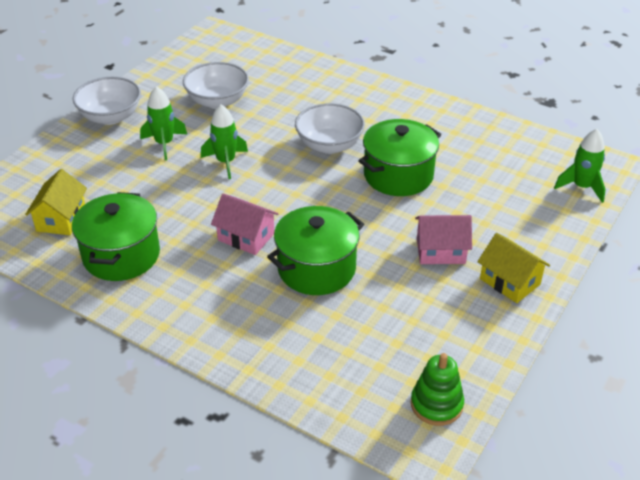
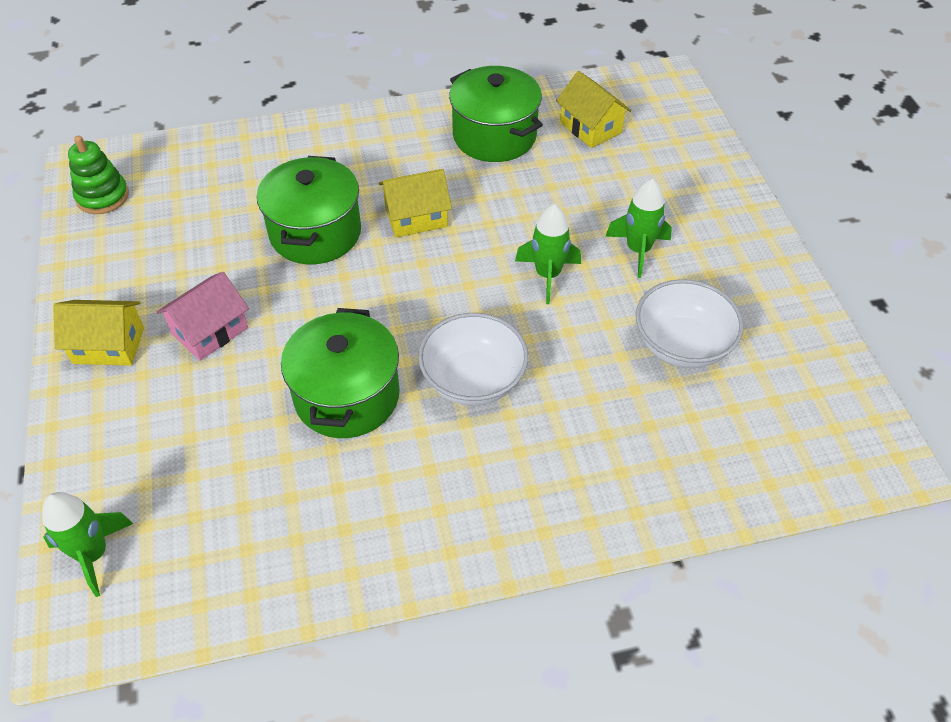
camera: 135 degrees right, 10 degrees up
white bowl [73,77,141,125] -> none
pink house [211,194,279,255] -> yellow house [379,169,452,237]

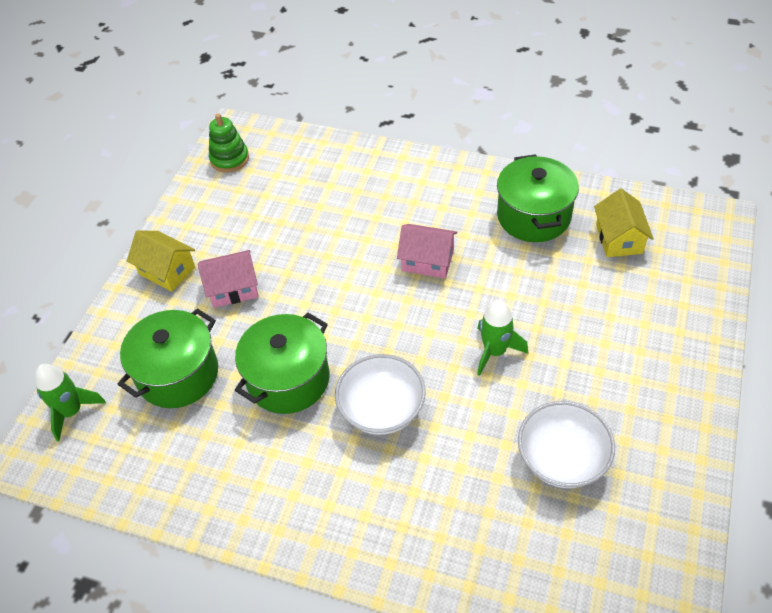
camera: 35 degrees right, 0 degrees up
green pot [257,156,361,264] -> green pot moved to [118,308,218,408]
yellow house [379,169,452,237] -> pink house [397,224,458,278]
green rocket [605,179,672,278] -> none

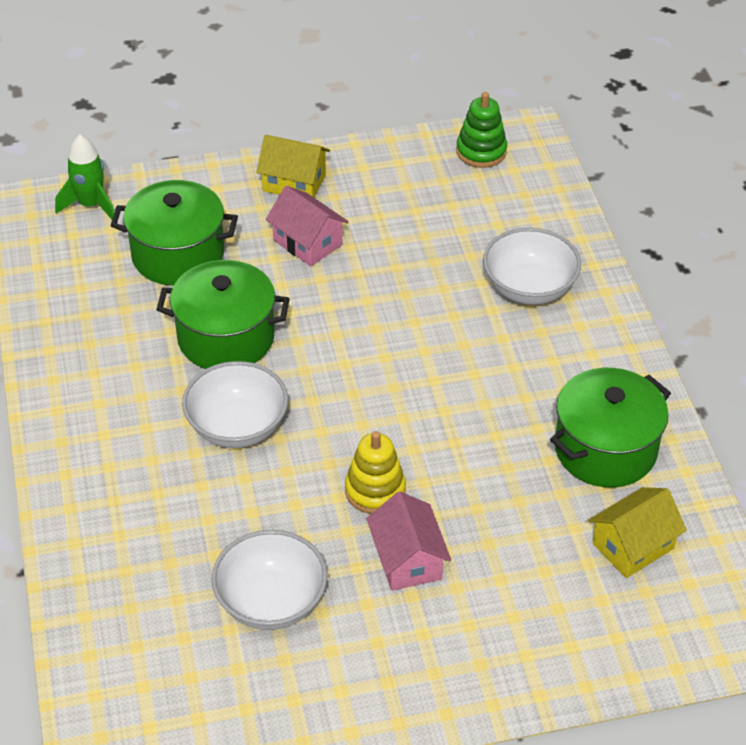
camera: 55 degrees right, 5 degrees down
yellow house [127,230,195,292] -> yellow house turned 75 degrees counterclockwise [256,135,330,198]
pink house [397,224,458,278] -> pink house moved to [366,492,451,591]
green rocket [477,300,528,376] -> yellow stacking toy [345,431,406,514]
none -> white bowl [483,228,581,305]

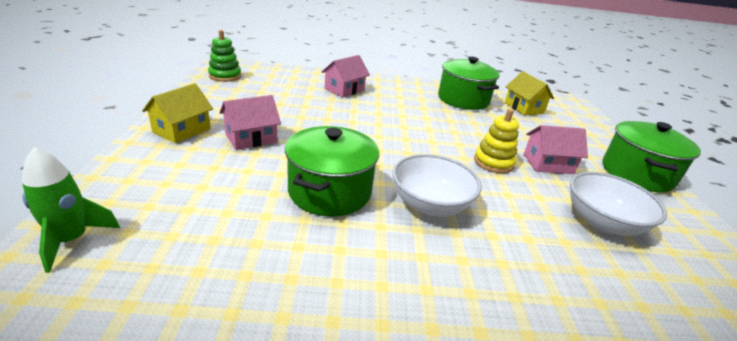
camera: 80 degrees left, 15 degrees down
green pot [110,180,238,286] -> green pot moved to [602,121,701,192]
white bowl [483,228,581,305] -> pink house [322,55,370,98]

